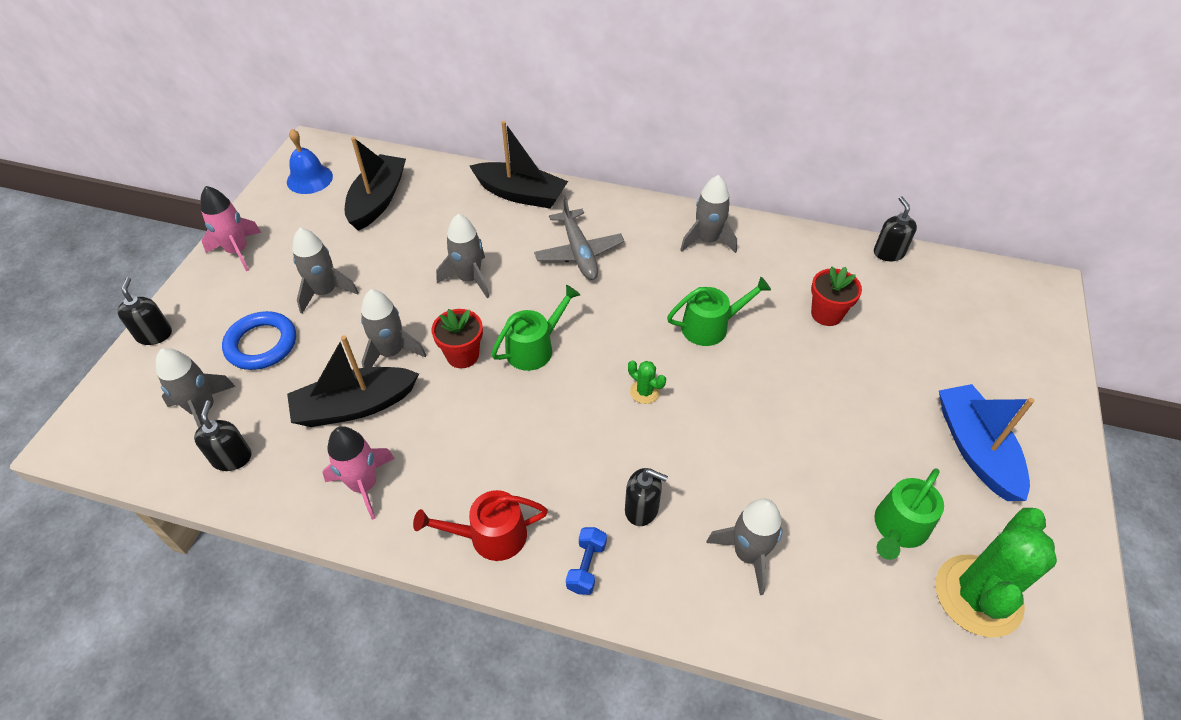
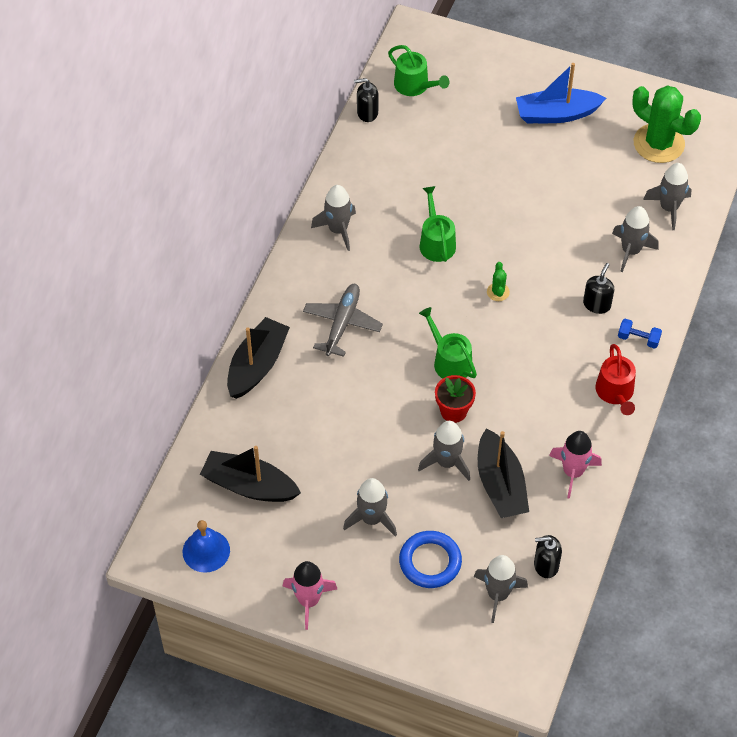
camera: 85 degrees left, 5 degrees up
black soap dispenser [117,277,172,345] -> none
grey rocket [436,214,489,298] -> grey rocket moved to [643,163,692,230]
grey plane [534,196,625,280] -> grey plane turned 60 degrees counterclockwise [303,284,383,357]
green cactus [628,360,666,404] -> green cactus turned 45 degrees counterclockwise [487,262,510,301]
red flower pot [811,267,862,326] -> none
green watering can [874,468,944,560] -> green watering can moved to [388,45,449,96]

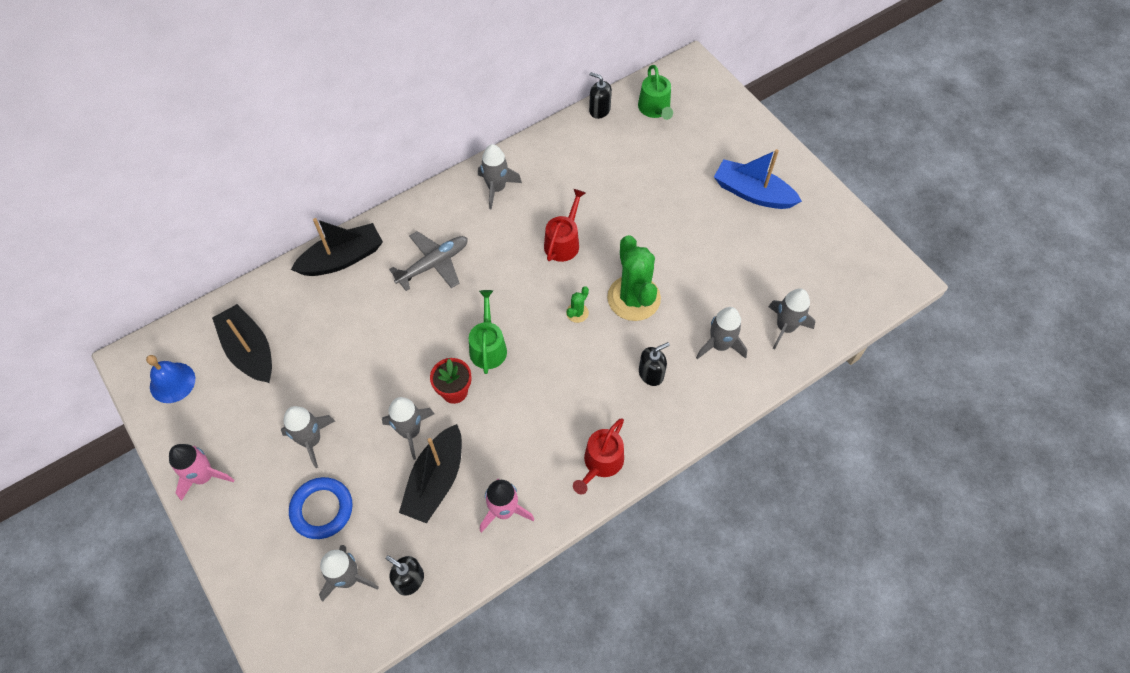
camera: 35 degrees right, 5 degrees up
green watering can [419,186,456,262] -> red watering can [544,189,585,262]
blue dumbbell [618,319,662,349] -> none
green cactus [632,85,701,163] -> green cactus moved to [607,235,661,321]

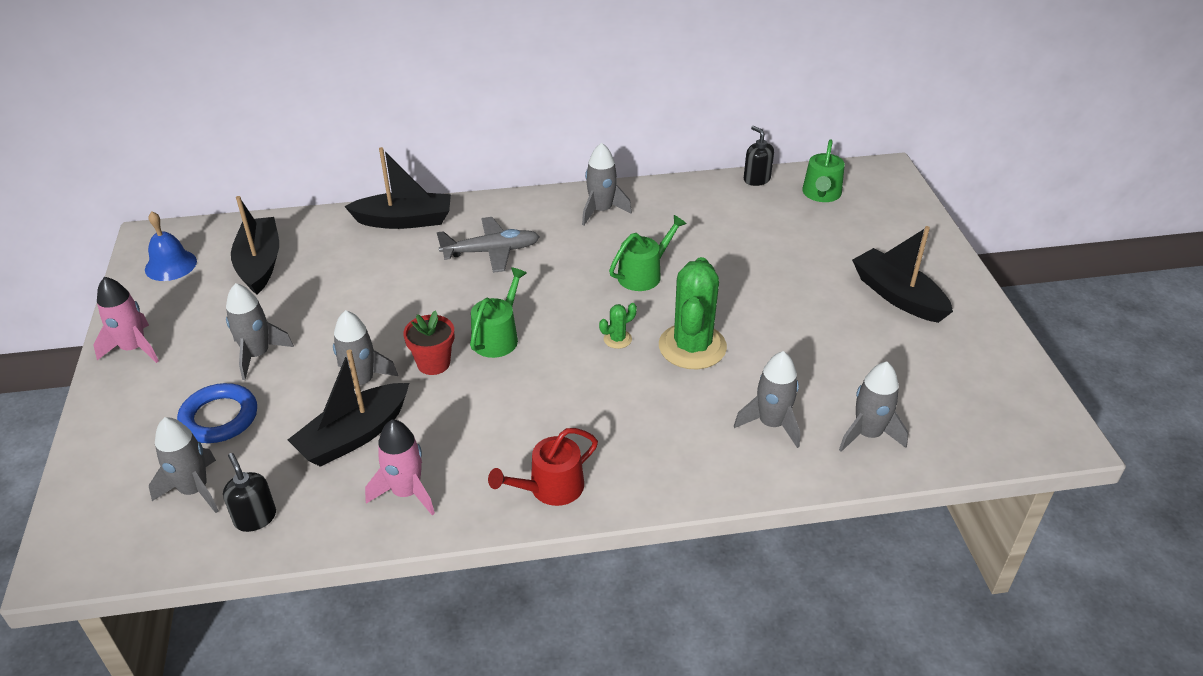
camera: 25 degrees right, 20 degrees down
red watering can [544,189,585,262] -> green watering can [609,215,687,291]
black soap dispenser [639,342,670,386] -> none
blue boat [714,149,802,209] -> black boat [852,226,953,323]

